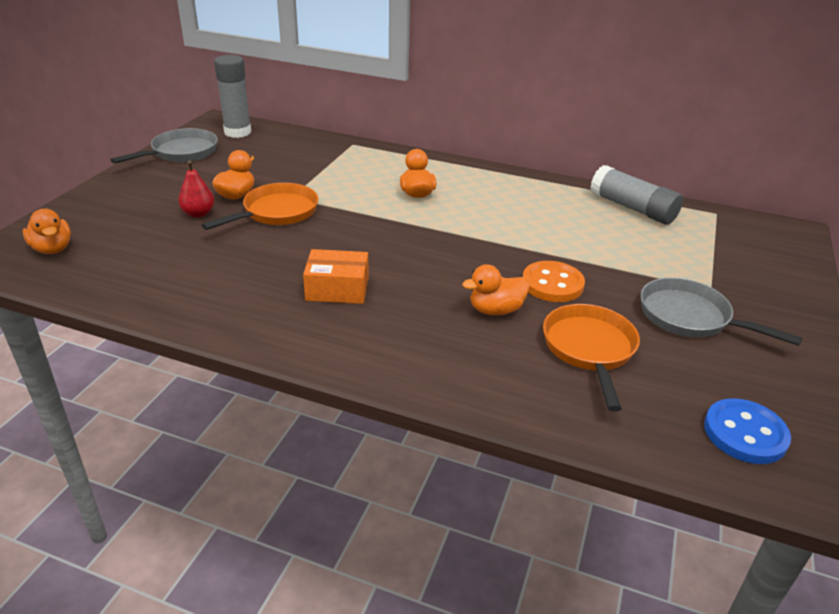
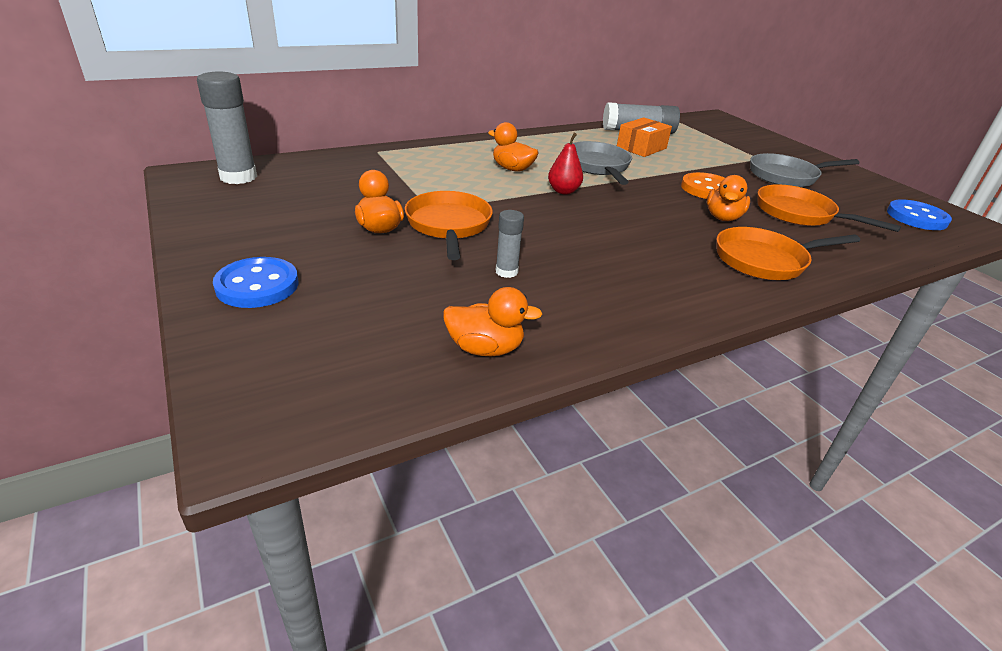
camera: 50 degrees left, 0 degrees up
orange duck [23,209,71,254] -> orange duck moved to [443,287,543,356]
grey pan [111,128,218,164] -> grey pan moved to [572,141,632,185]
red pear [178,160,214,218] -> red pear moved to [548,133,583,195]
orange box [303,249,369,304] -> orange box moved to [617,117,672,157]
none -> blue button [213,257,298,308]
none -> grey glue stick [495,210,524,278]
none -> orange pan [716,227,860,280]

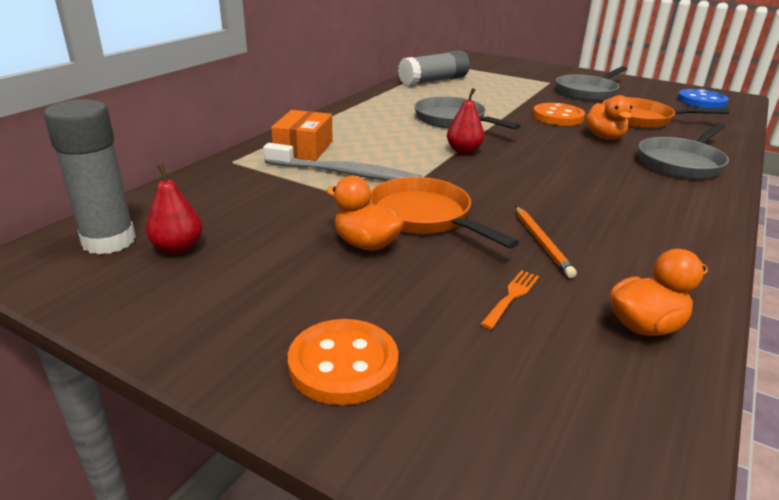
camera: 30 degrees left, 5 degrees down
blue button [213,257,298,308] -> orange button [288,319,398,405]
orange duck [488,122,539,171] -> none
grey glue stick [495,210,524,278] -> orange pencil [515,206,577,278]
orange box [617,117,672,157] -> orange box moved to [271,110,333,161]
orange pan [716,227,860,280] -> grey pan [638,123,729,179]
none -> red pear [146,164,202,254]
none -> grey toothbrush [263,143,422,181]
none -> orange fork [480,270,539,329]

